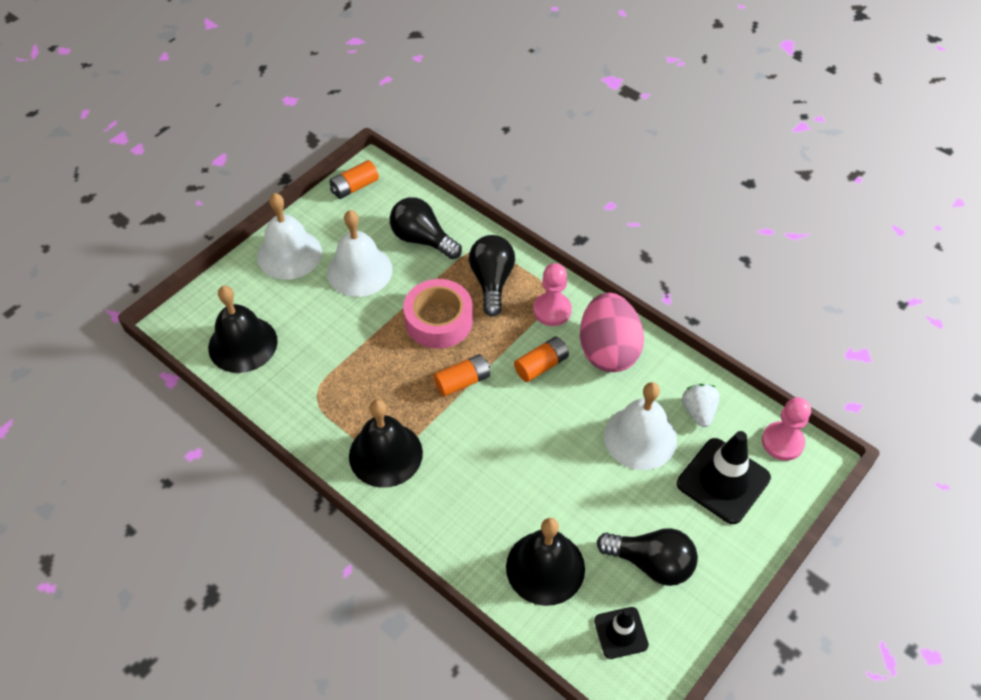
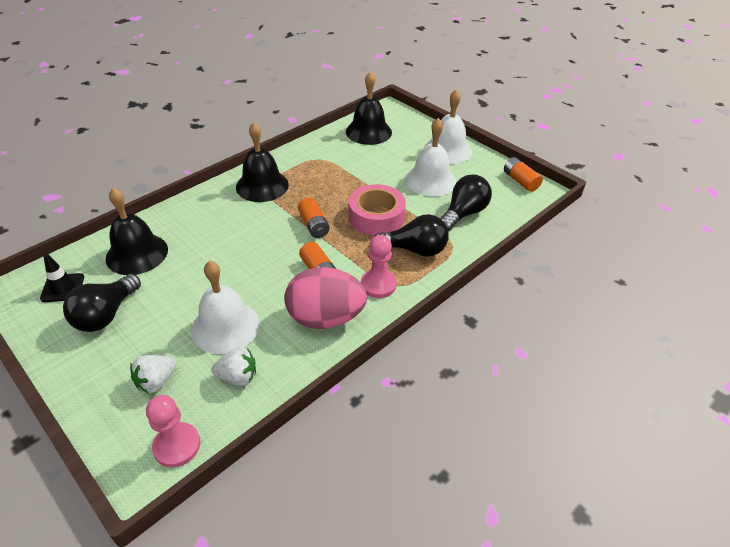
camera: 95 degrees right, 10 degrees down
black traffic cone [677,431,771,524] -> white strawberry [130,355,176,393]

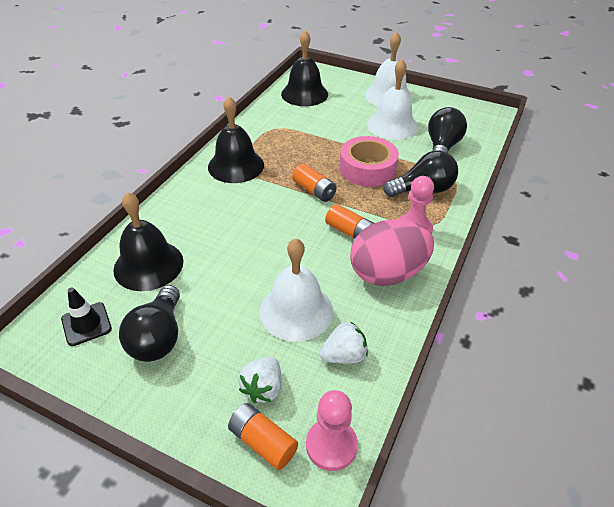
camera: 20 degrees left, 0 degrees up
orange battery [504,157,543,192] -> orange battery moved to [228,403,298,470]

